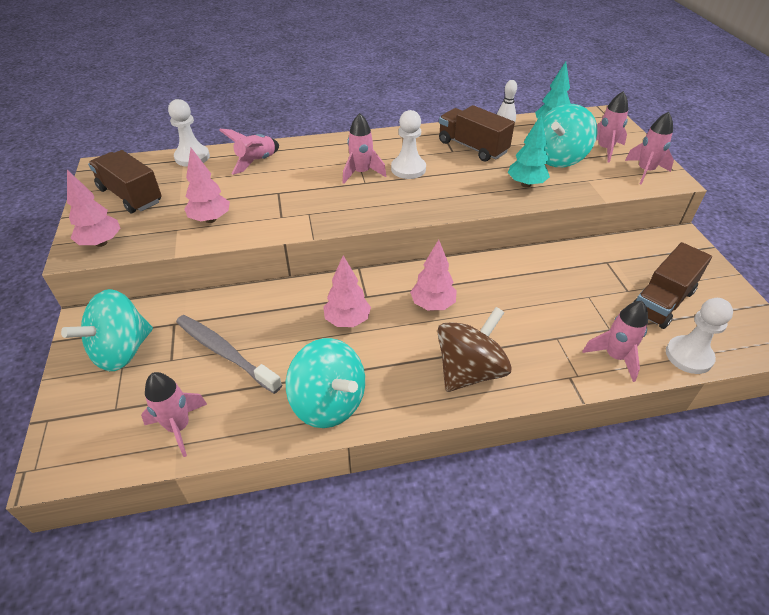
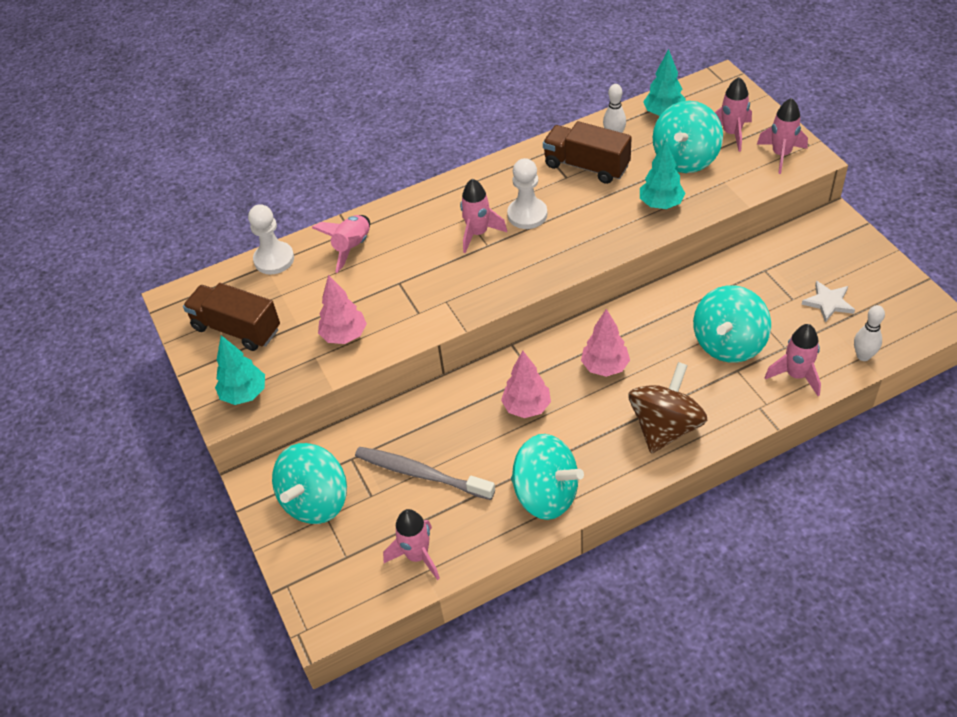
camera: 10 degrees left, 5 degrees up
pink tree [67,170,121,247] -> turquoise tree [215,335,265,405]
brown truck [633,242,712,329] -> white star [802,281,855,322]
white pawn [666,298,733,374] -> white bowling pin [854,305,885,361]
none -> turquoise spinning top [693,285,771,363]

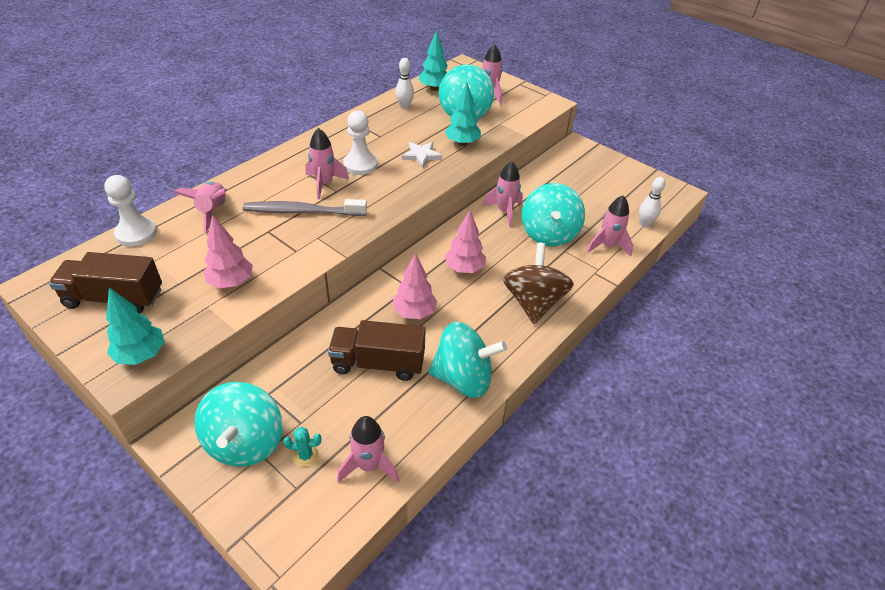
camera: 30 degrees left, 5 degrees down
grey toothbrush [355,447,495,500] -> grey toothbrush moved to [243,199,367,216]
brown truck [543,121,632,184] -> brown truck moved to [328,320,426,381]
pink rocket [757,98,808,174] -> pink rocket moved to [482,161,523,227]
white star [802,281,855,322] -> white star moved to [402,142,442,168]
none -> turquoise cactus [283,427,322,467]

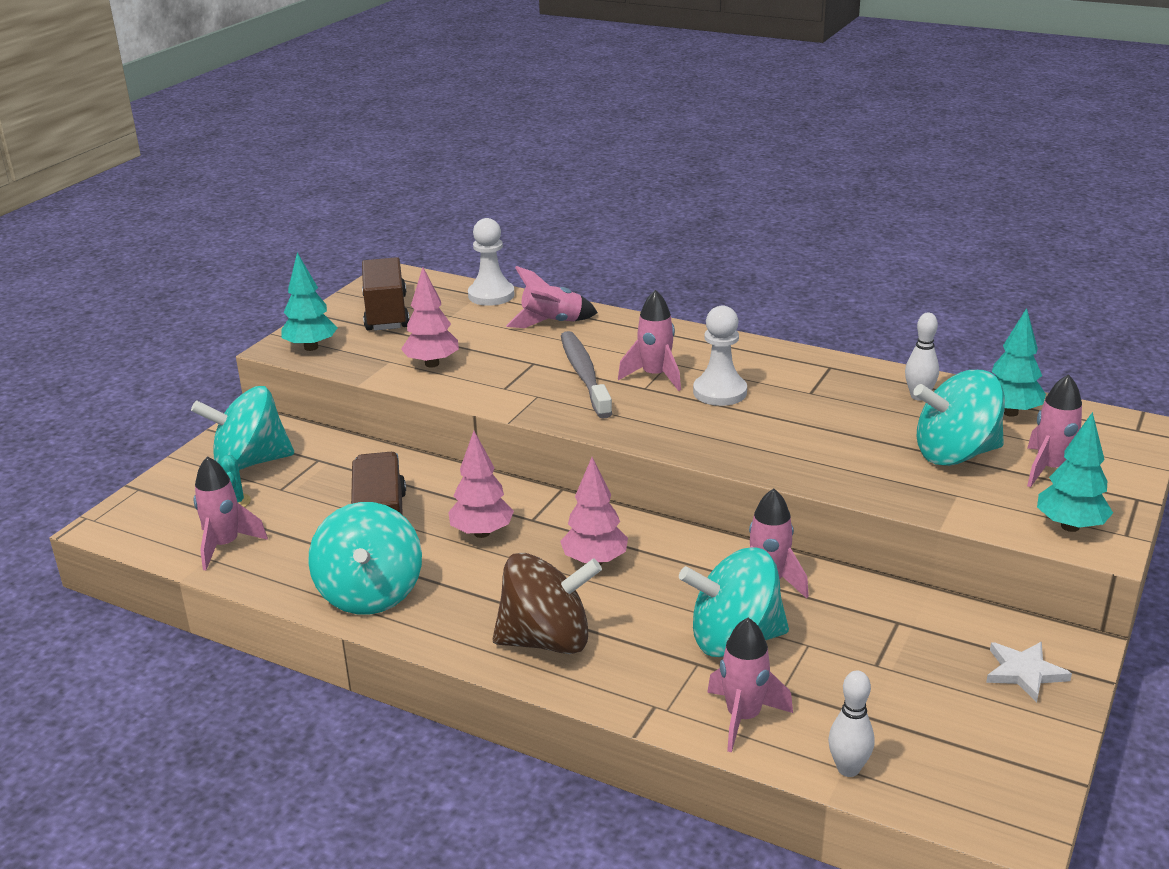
camera: 80 degrees right, 15 degrees down
white star [402,142,442,168] -> white star moved to [986,642,1072,702]
turquoise tree [445,82,481,146] -> turquoise tree moved to [1037,412,1113,532]

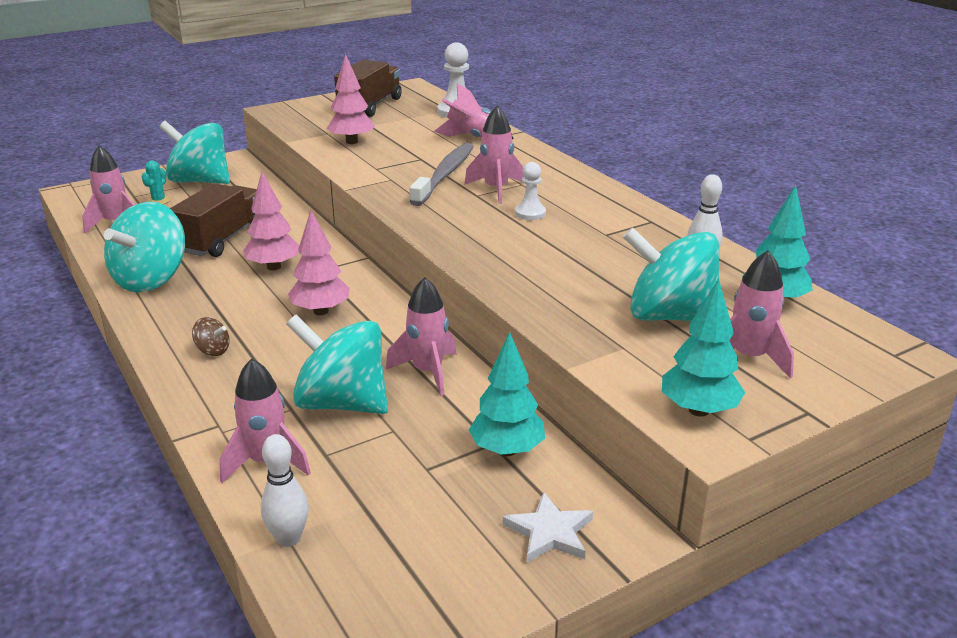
camera: 30 degrees right, 0 degrees up
turquoise tree [281,253,338,351] -> turquoise tree moved to [469,332,545,456]
brown spinning top [493,553,602,654] -> brown spinning top [192,317,230,356], size x0.40
white pawn [693,305,747,406] -> white pawn [515,162,546,220], size x0.61

